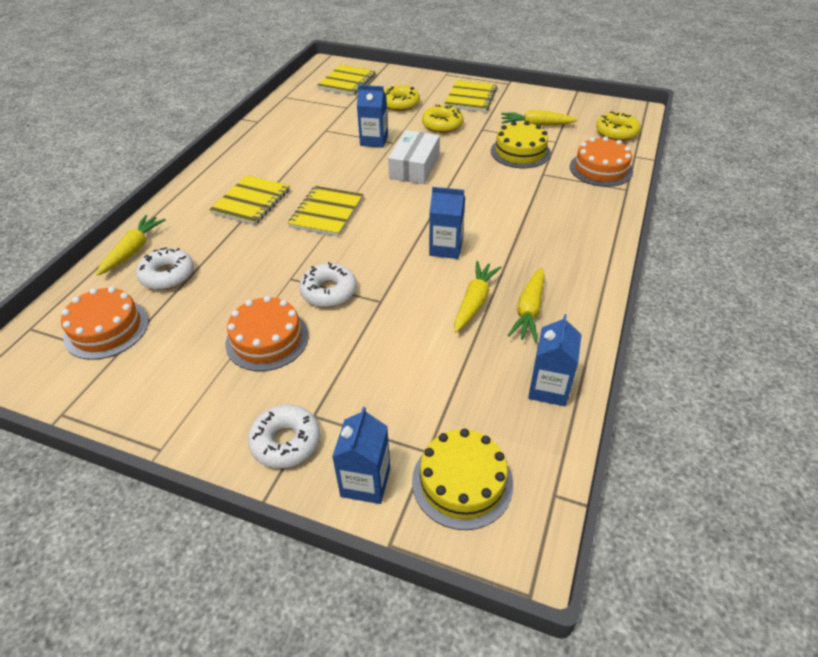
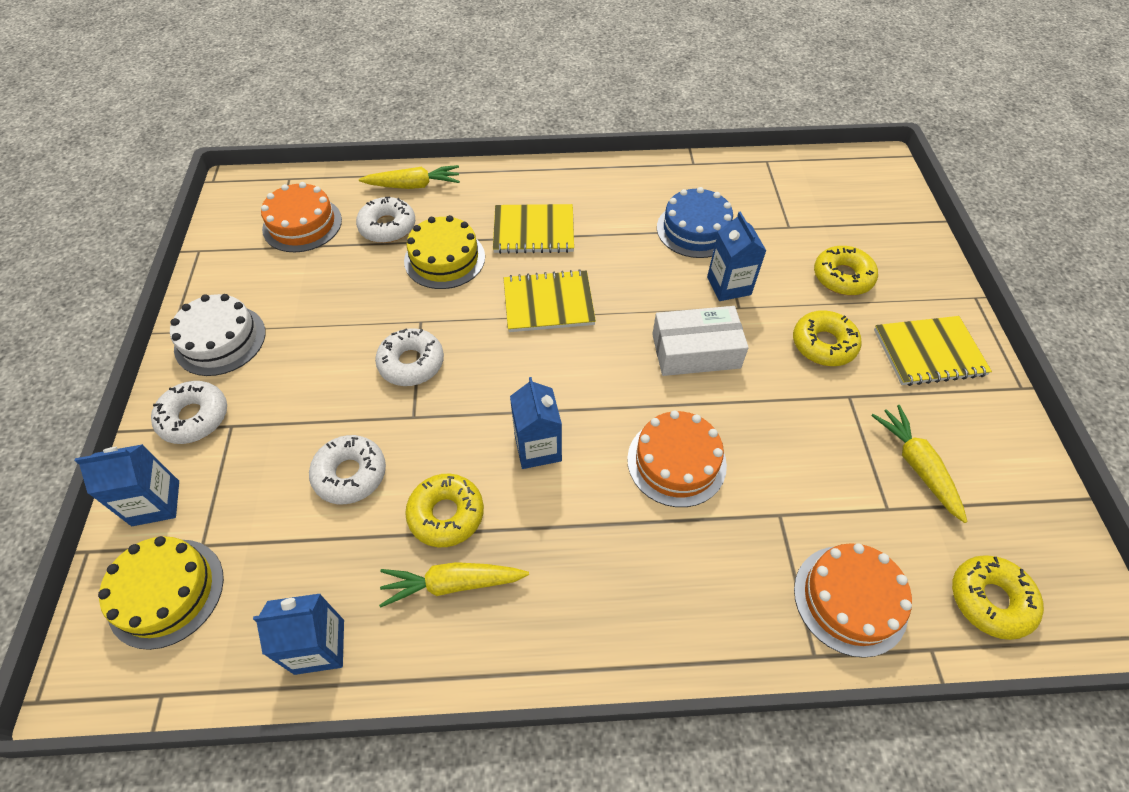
camera: 65 degrees right, 10 degrees up
orange cake [225,296,309,371] -> orange cake moved to [627,410,727,507]
yellow notebook [317,65,375,95] -> none
yellow carrot [454,261,502,333] -> yellow donut [405,474,484,547]
yellow cake [491,121,551,168] -> yellow cake moved to [404,215,485,289]
none -> white cake [170,294,266,376]
none -> white donut [309,435,386,504]
none -> blue cake [657,187,733,258]

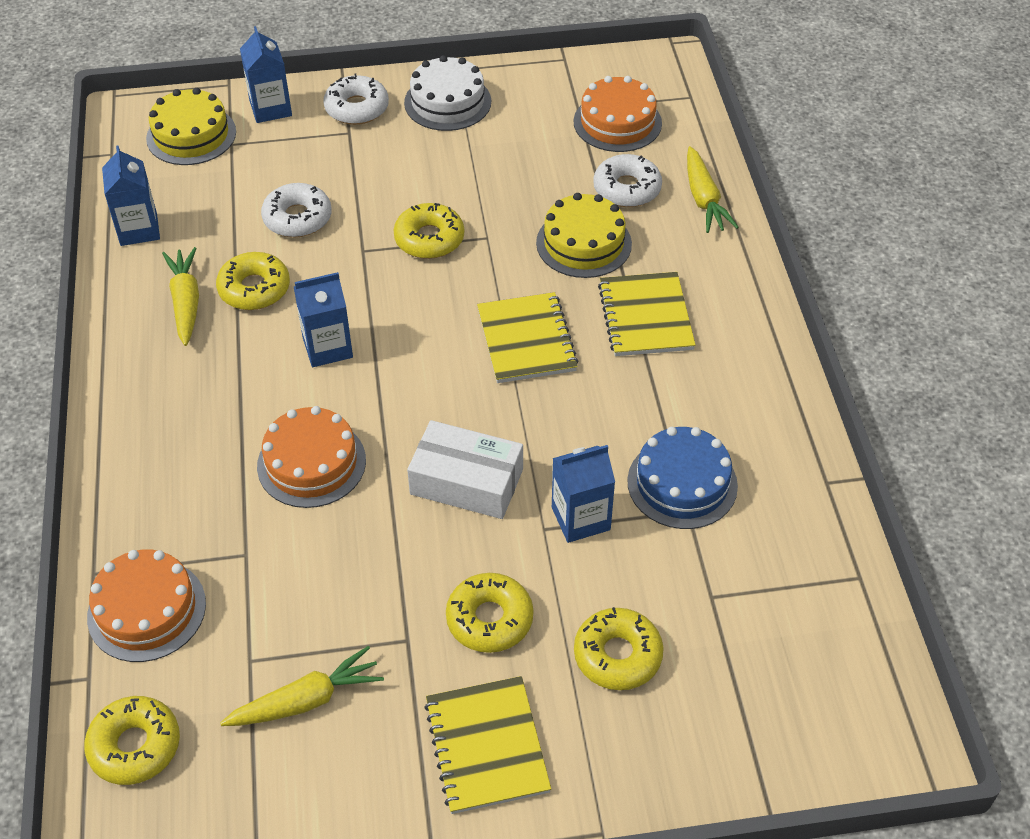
camera: 85 degrees right, 5 degrees down
white donut [375,328,444,386] -> yellow donut [393,203,464,259]
white box [652,306,749,376] -> white box turned 60 degrees counterclockwise [407,420,523,519]

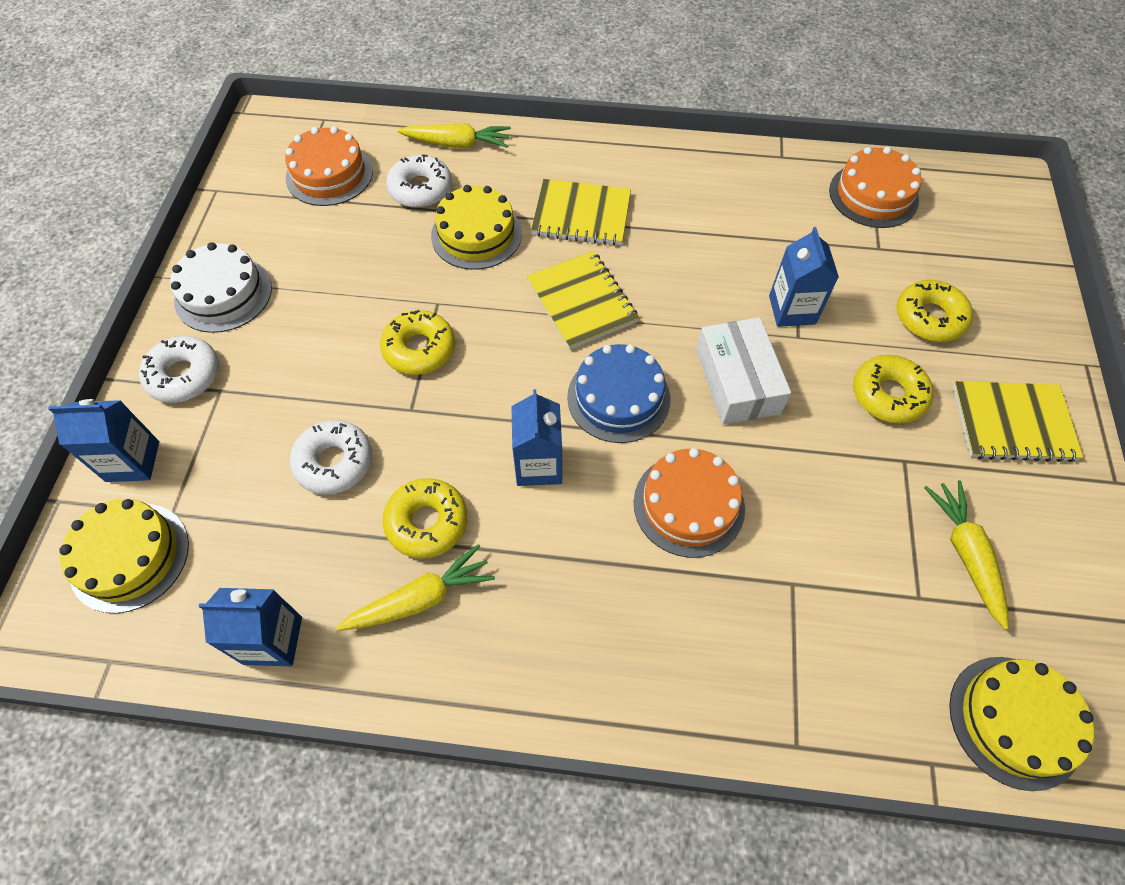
camera: 75 degrees left, 10 degrees up
yellow donut [84,696,180,785] -> yellow cake [949,657,1094,791]
orange cake [87,550,206,662] -> orange cake moved to [829,147,922,228]
yellow carrot [162,247,199,346] -> yellow carrot turned 150 degrees clockwise [336,544,495,631]
white box [407,420,523,519] -> white box turned 45 degrees counterclockwise [696,317,791,425]
yellow notebook [477,292,579,383] -> yellow notebook turned 60 degrees clockwise [526,251,639,350]
blue cake [627,427,738,529] -> blue cake moved to [567,344,670,443]

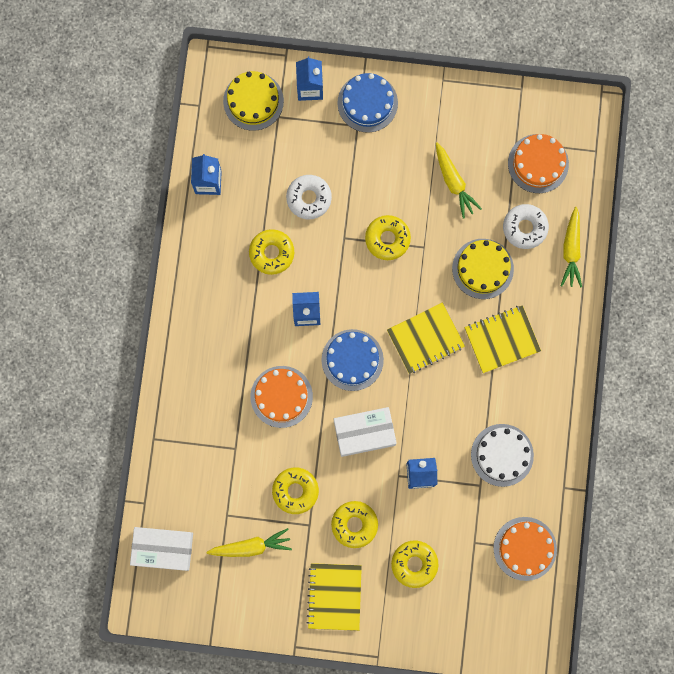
camera: 90 degrees right, 20 degrees up
white donut [139,336,219,403] -> blue cake [337,73,398,133]
white cake [170,242,272,333] -> white cake moved to [471,424,534,487]
yellow carrot [336,544,495,631] -> yellow carrot moved to [436,142,482,218]
yellow notebook [531,179,631,246] -> yellow notebook turned 60 degrees clockwise [465,305,541,373]
yellow cake [949,657,1094,791] -> white box [130,527,193,571]
none -> yellow donut [272,467,319,514]

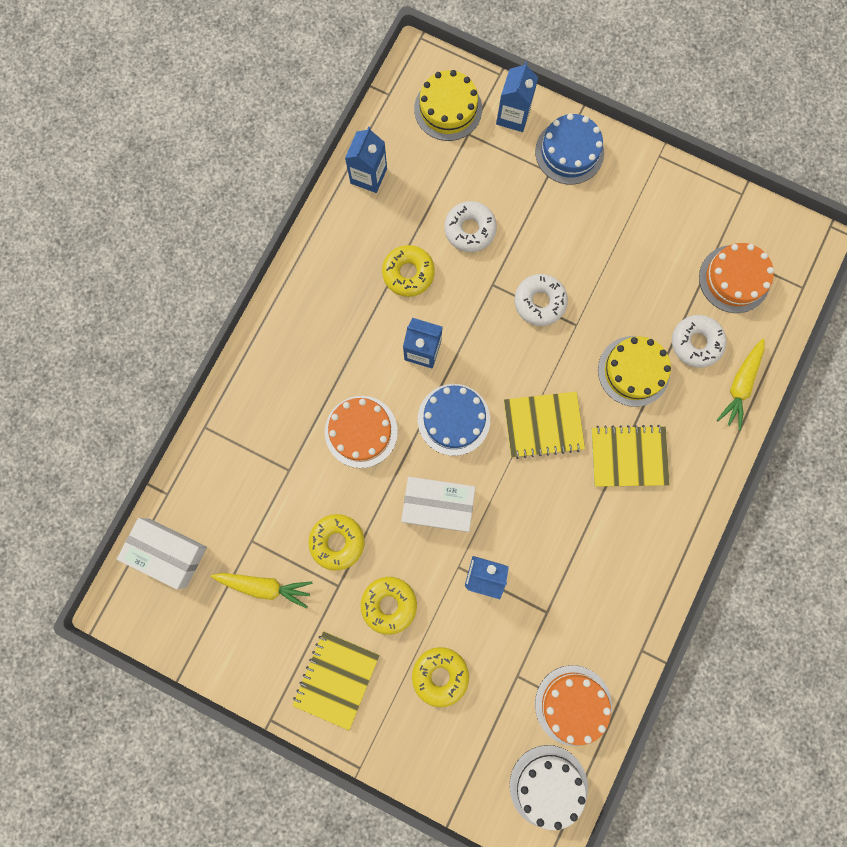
camera: 20 degrees right, 0 degrees up
yellow donut [365,215,411,260] -> white donut [515,274,568,326]
yellow carrot [436,142,482,218] -> none
white cake [471,424,534,487] -> white cake moved to [510,745,588,830]

